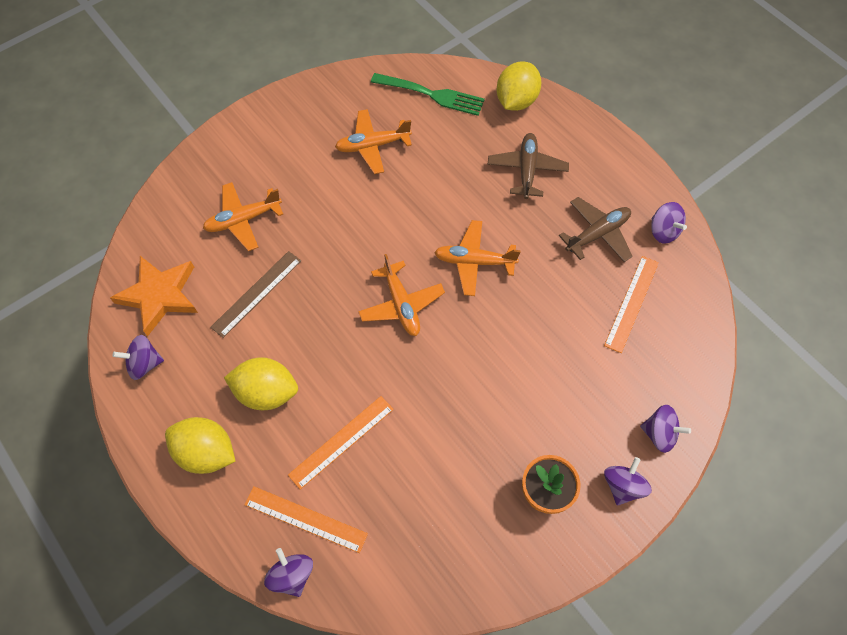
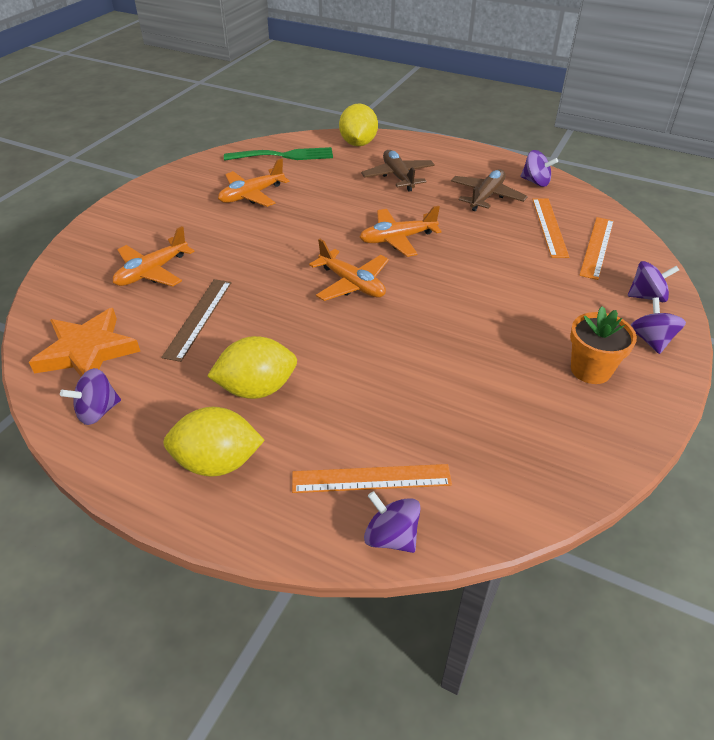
camera: 25 degrees left, 20 degrees down
orange ruler [288,396,394,490] -> orange ruler moved to [579,217,614,280]

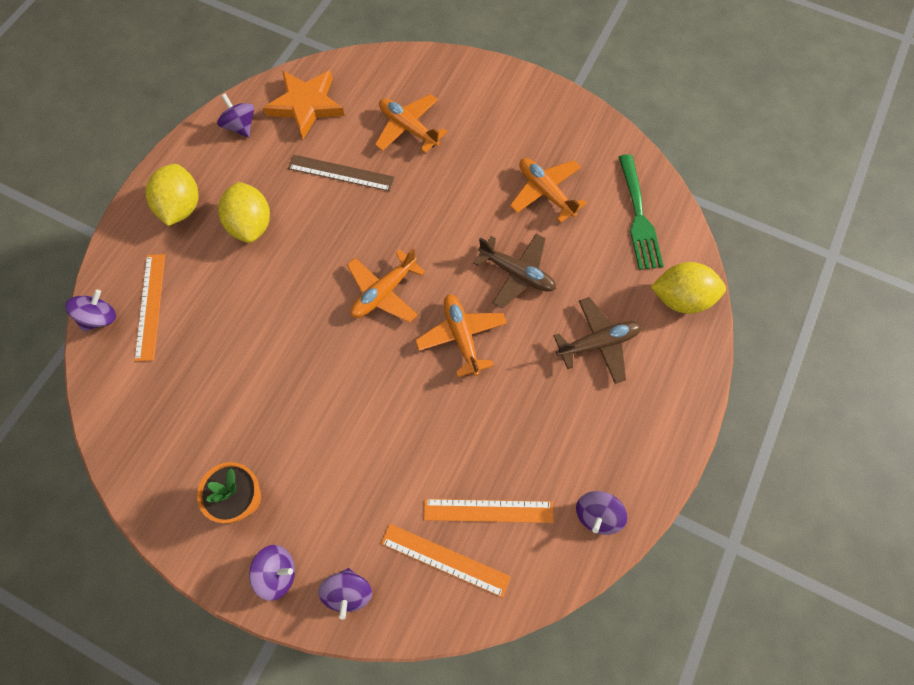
camera: 90 degrees right, 25 degrees up
brown plane [451,169,528,211] -> brown plane moved to [473,234,556,308]

